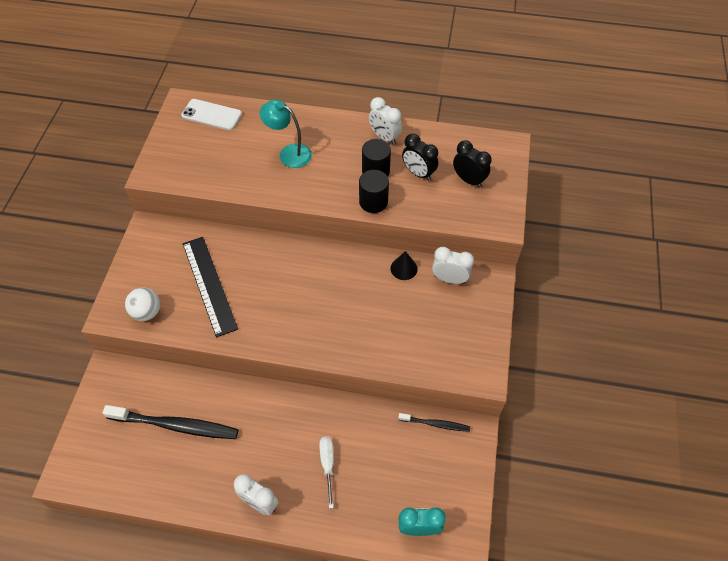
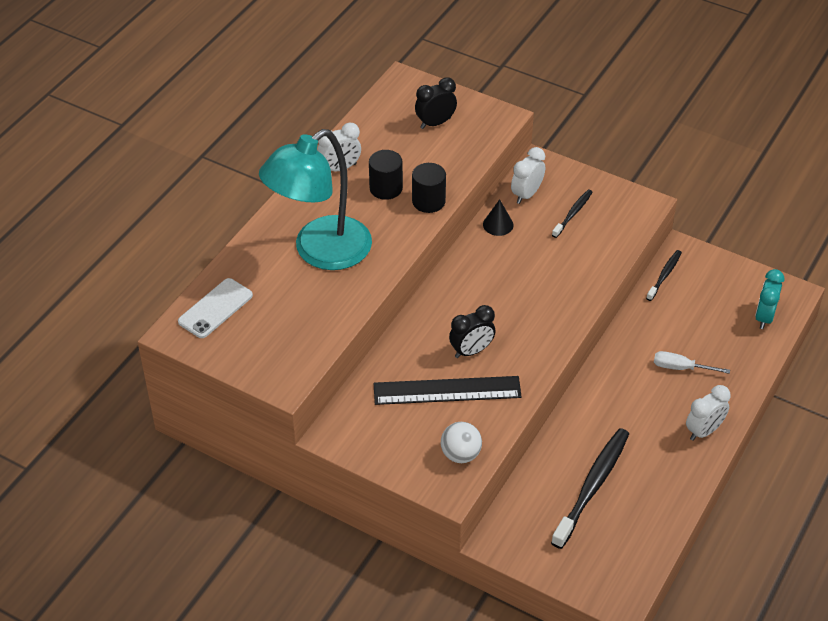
camera: 70 degrees left, 10 degrees down
turquoise lamp [260,100,312,168] -> turquoise lamp [259,129,372,270], size x1.89
black clock [402,134,438,181] -> black clock moved to [449,305,496,358]
none -> black toothbrush [552,190,593,238]

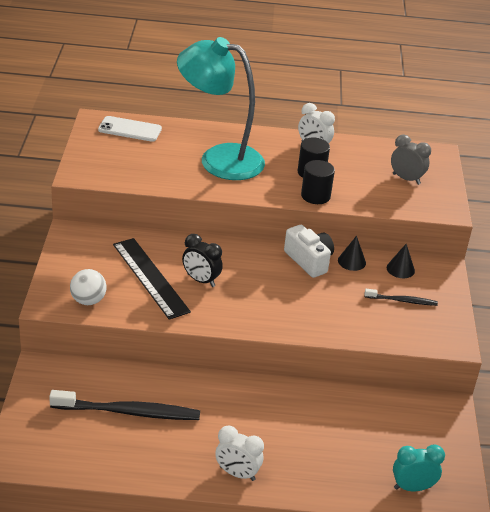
camera: 60 degrees right, 10 degrees down
black clock [415,77,457,129] -> grey clock [391,134,431,185]
white clock [511,147,545,204] -> black cone [387,244,415,278]
black toothbrush [646,250,682,301] -> none
white screwdriver [654,351,730,374] -> none
none -> white camera [284,225,334,278]

